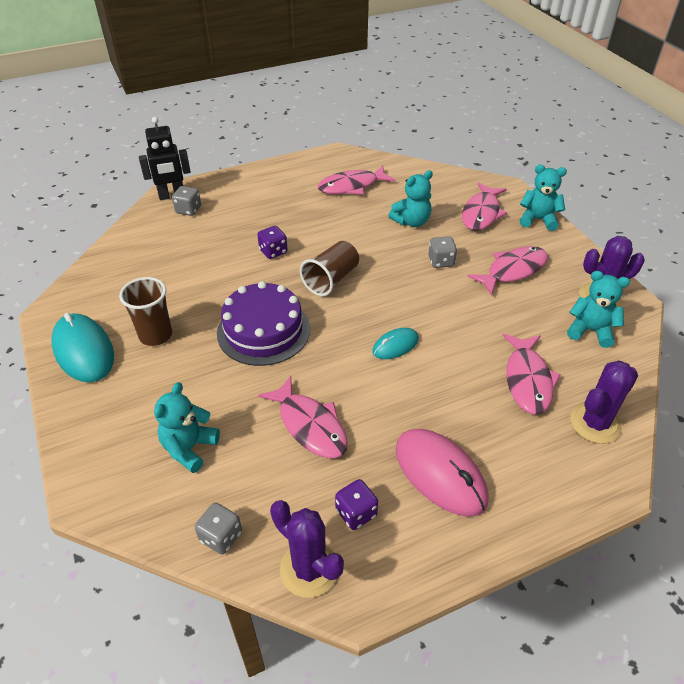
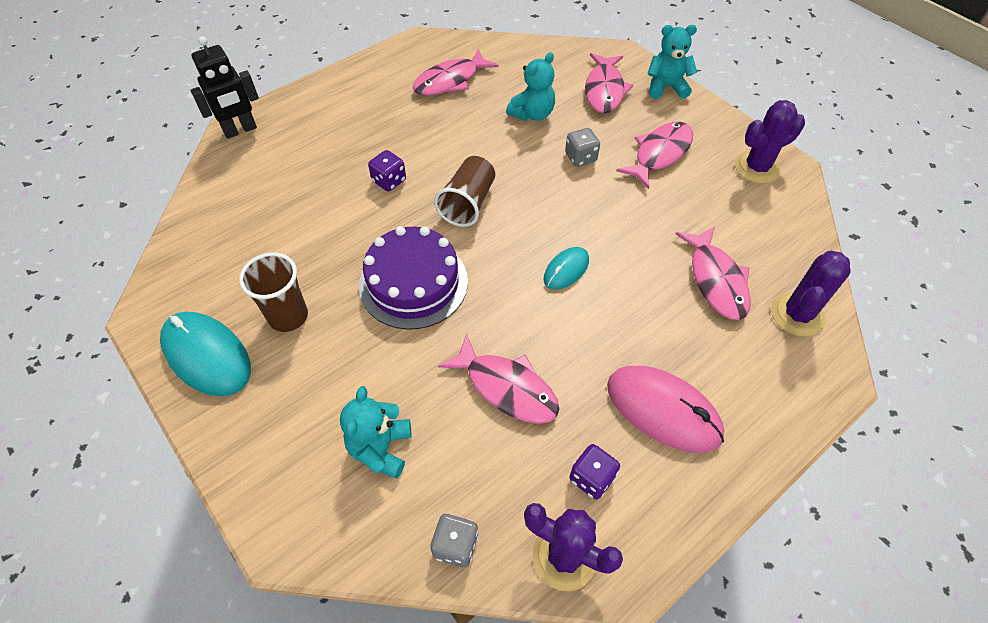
camera: 15 degrees left, 10 degrees up
grey dice [172,186,201,216] -> none
turquoise teddy bear [567,271,630,348] -> none

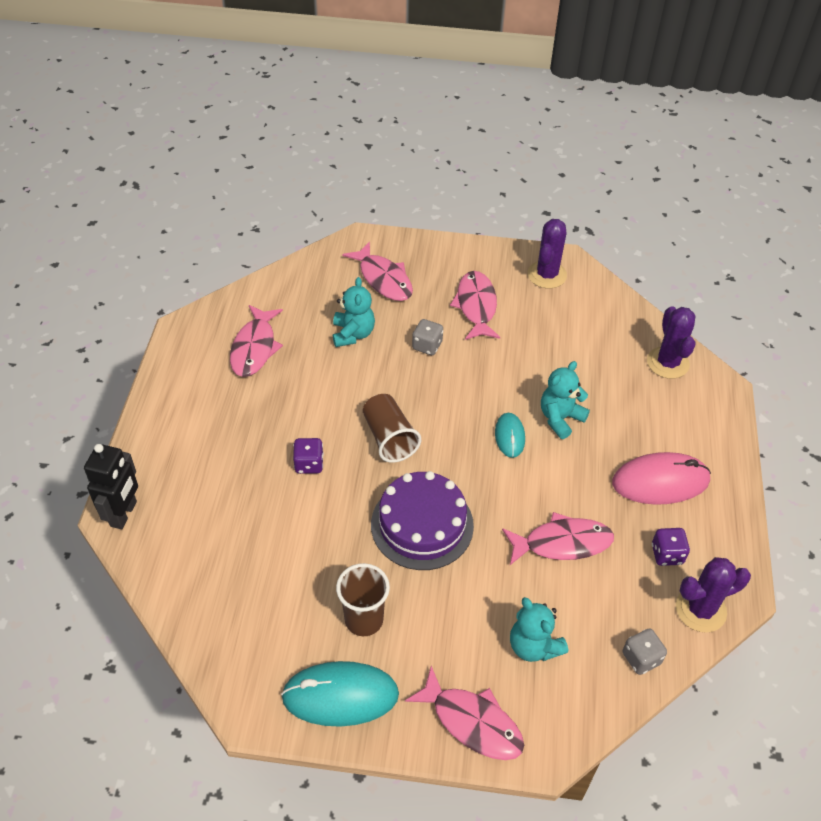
camera: 45 degrees left, 5 degrees down
turquoise teddy bear [647,25,697,99] -> turquoise teddy bear moved to [541,361,590,439]
pink fish [676,227,751,320] -> pink fish moved to [405,666,524,760]

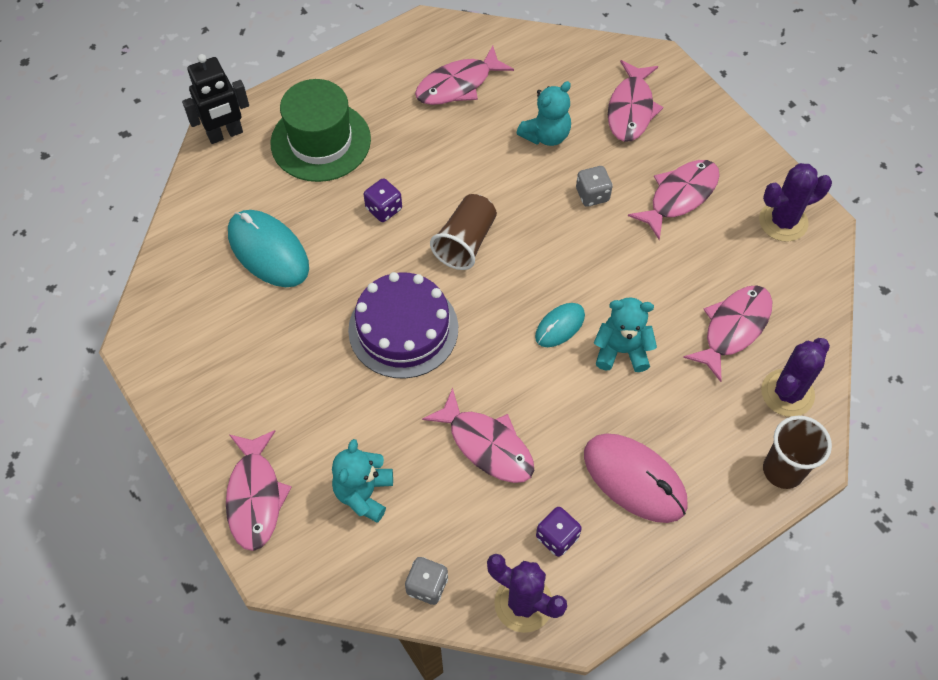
camera: 50 degrees right, 10 degrees up
turquoise mouse [281,661,399,727] -> turquoise mouse moved to [228,210,309,287]
brown cup [336,563,390,636] -> brown cup moved to [763,415,832,489]
none -> green hat [271,79,371,182]
none -> pink fish [683,285,773,382]

